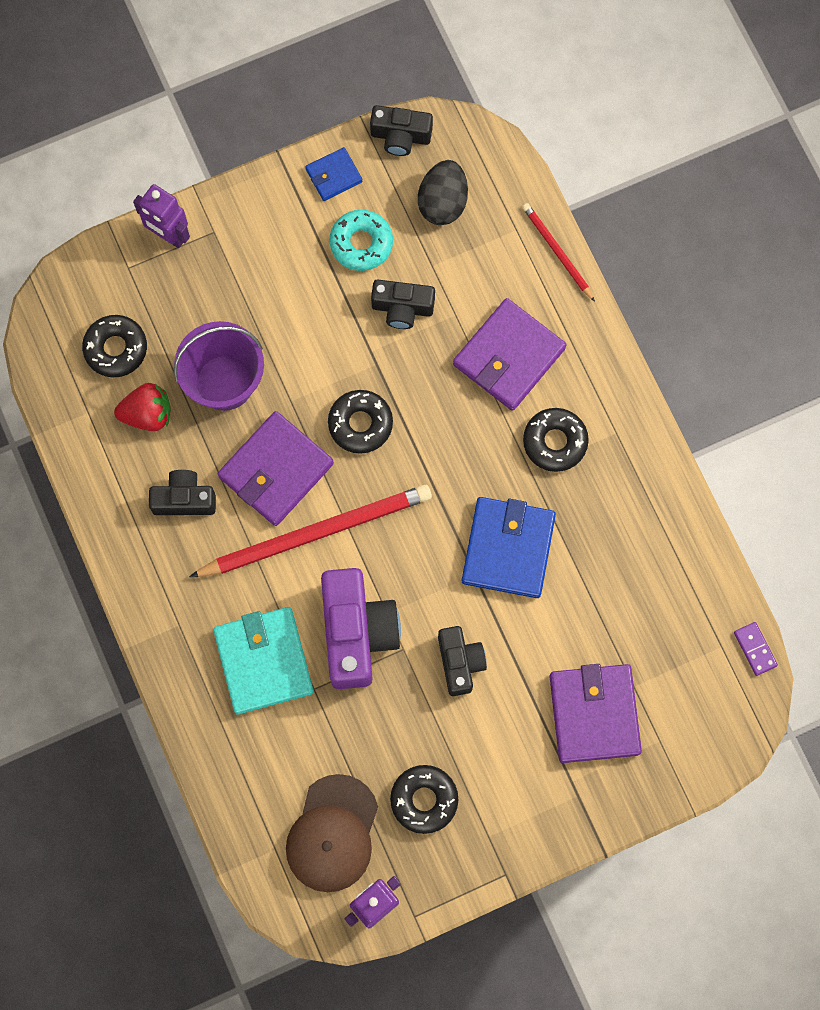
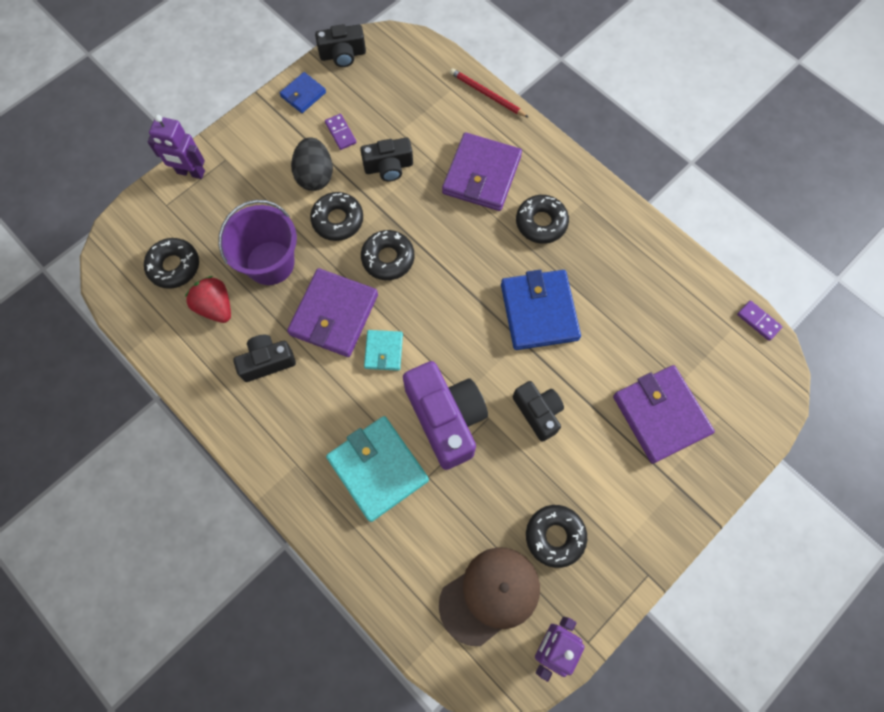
camera: 20 degrees left, 5 degrees down
red strawberry [114,383,171,431] -> red strawberry turned 105 degrees counterclockwise [185,276,231,323]
red pencil [189,485,432,577] -> turquoise wallet [364,330,403,371]
brown cap [286,774,378,892] -> brown cap turned 120 degrees counterclockwise [439,547,540,646]
turquoise donut [329,210,393,271] -> purple domino [325,114,357,150]
black egg [418,160,468,225] -> black egg moved to [291,137,333,191]
none -> black donut [310,192,363,241]

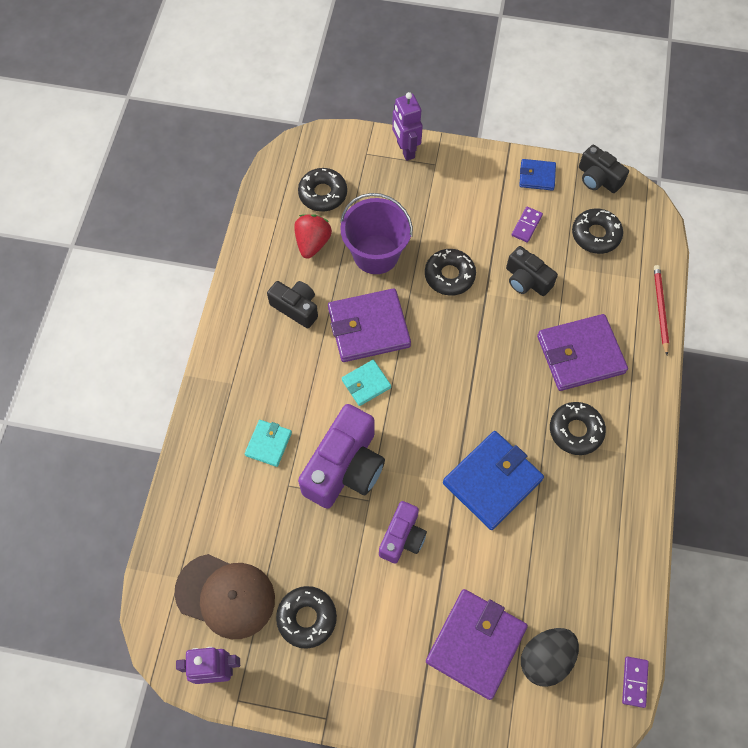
camera: 55 degrees right, 5 degrees down
black egg [291,137,333,191] -> black egg moved to [521,628,579,687]
turquoise wallet [326,416,429,522] -> turquoise wallet [245,420,292,467], size x0.53
black donut [361,230,415,280] -> black donut moved to [572,208,623,254]
black camera [513,381,564,442] -> purple camera [379,501,427,564]

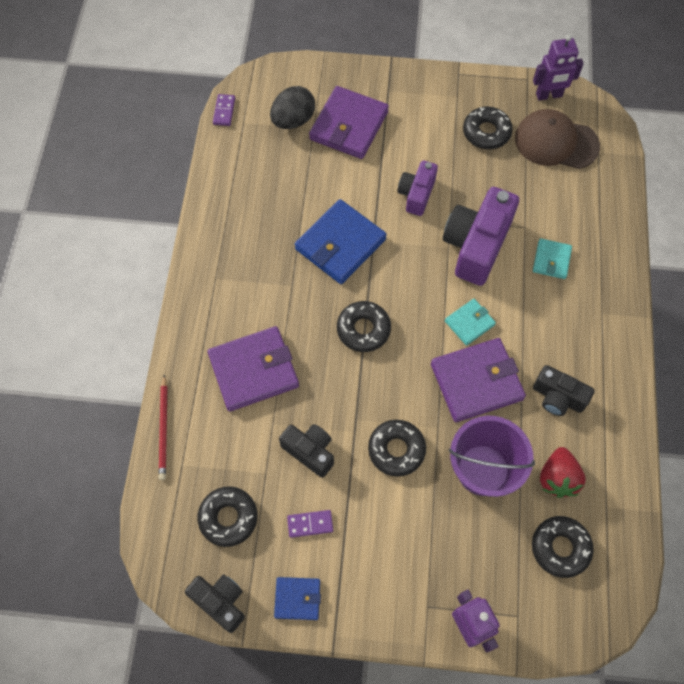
camera: 175 degrees right, 0 degrees up
purple domino [512,207,543,243] -> purple domino turned 60 degrees clockwise [287,510,333,538]
black donut [550,402,606,455] -> black donut moved to [337,301,391,352]

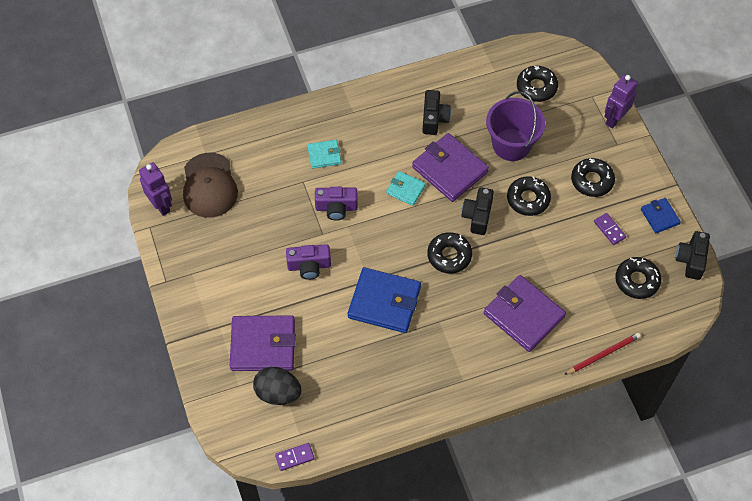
camera: 115 degrees left, 5 degrees down
black camera [279,424,334,478] -> black camera moved to [461,187,494,235]
purple camera [443,187,519,286] -> purple camera [315,187,358,221], size x0.58
black donut [463,107,513,149] -> black donut moved to [571,158,615,197]
red strawberry [540,447,586,498] -> none

